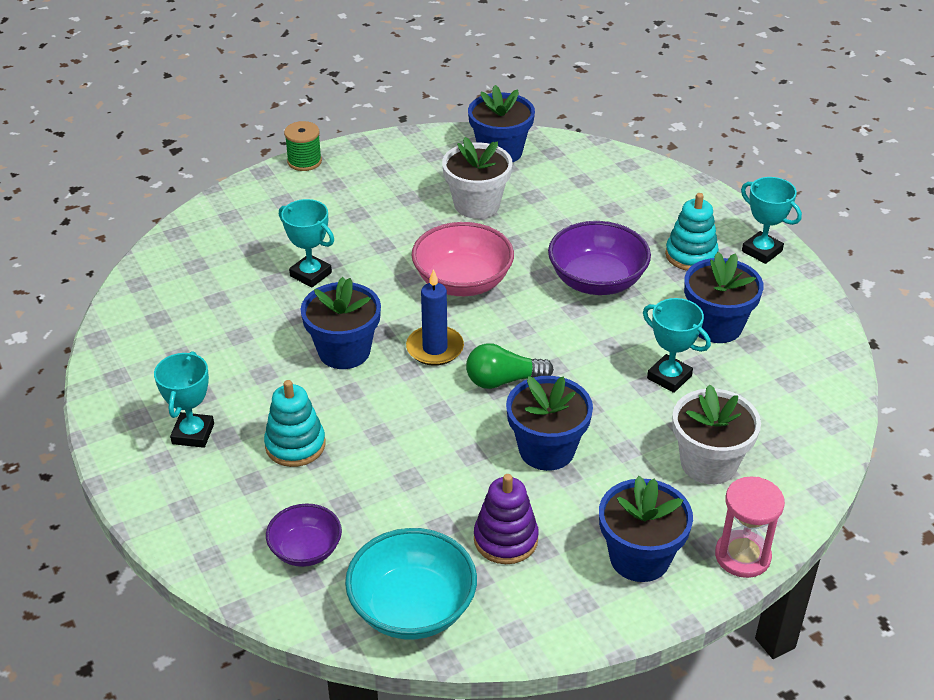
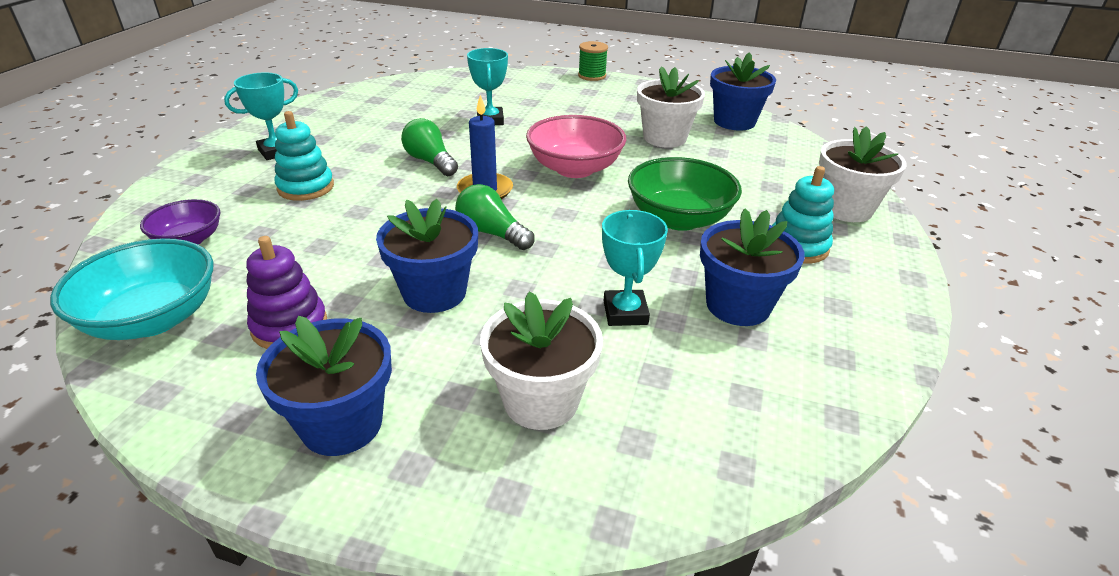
camera: 45 degrees right, 5 degrees down
blue flower pot [301,277,381,369] -> green light bulb [401,118,458,176]
purple bowl [548,221,651,295] -> green bowl [628,157,742,231]
pink hourglass [715,476,785,578] -> none
turquoise trophy [741,177,802,264] -> none
none -> white flower pot [819,126,907,222]

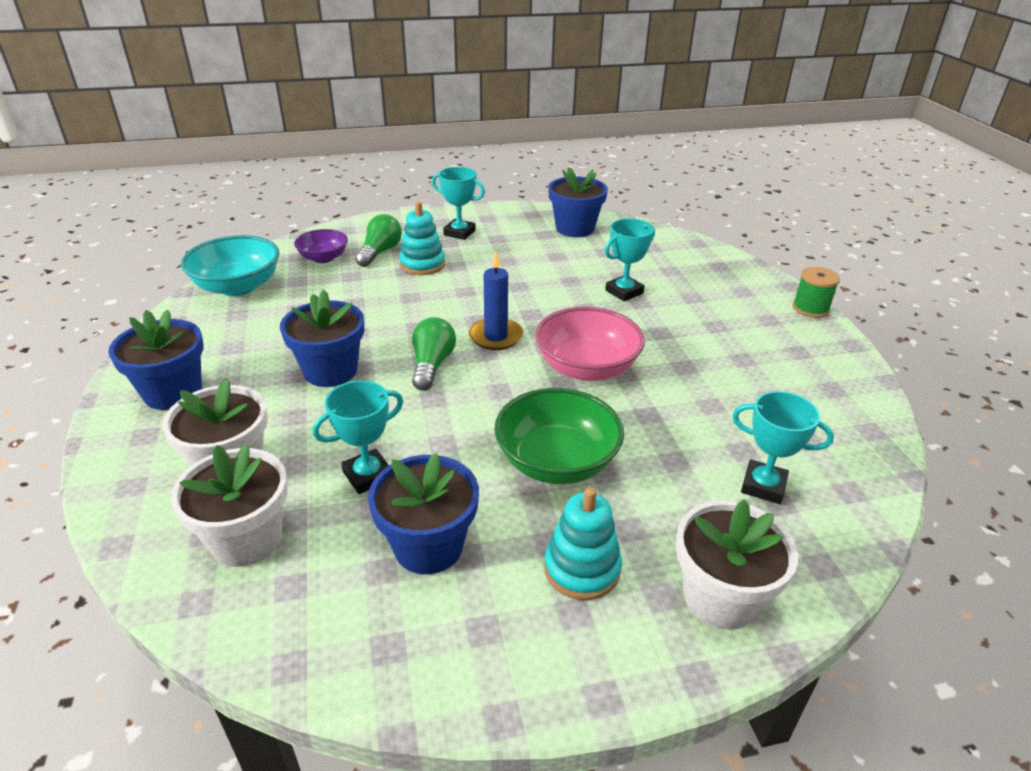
camera: 60 degrees right, 0 degrees up
purple stacking toy [246,236,327,349] -> none
green light bulb [401,118,458,176] -> green light bulb moved to [355,214,402,267]
white flower pot [637,66,705,148] -> white flower pot moved to [171,444,288,567]
blue flower pot [710,52,776,131] -> blue flower pot moved to [548,167,608,237]
none -> turquoise trophy [732,391,834,504]

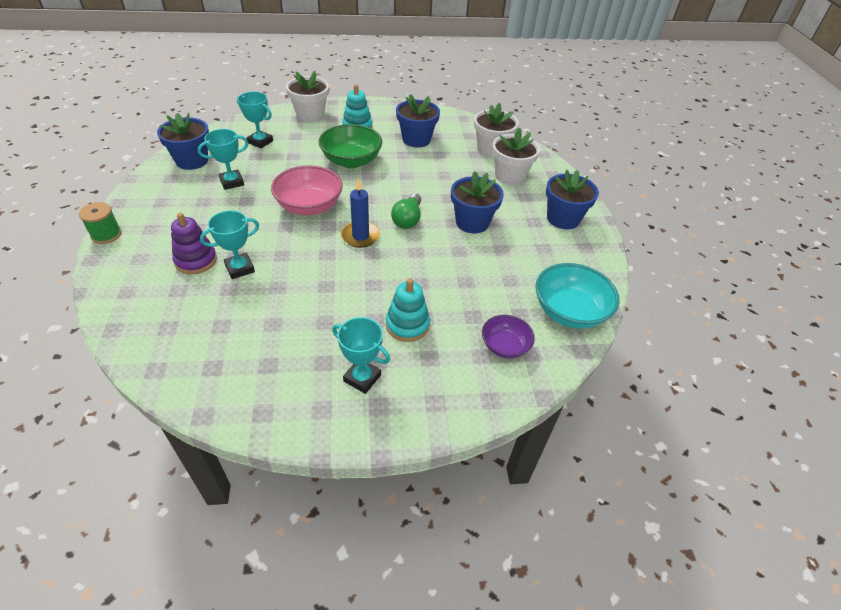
camera: 175 degrees left, 10 degrees up
turquoise trophy [313,381,403,494] -> turquoise trophy moved to [198,129,248,190]
green light bulb [355,214,402,267] -> none
blue flower pot [548,167,608,237] -> blue flower pot moved to [157,113,209,170]
none -> purple stacking toy [171,213,217,274]

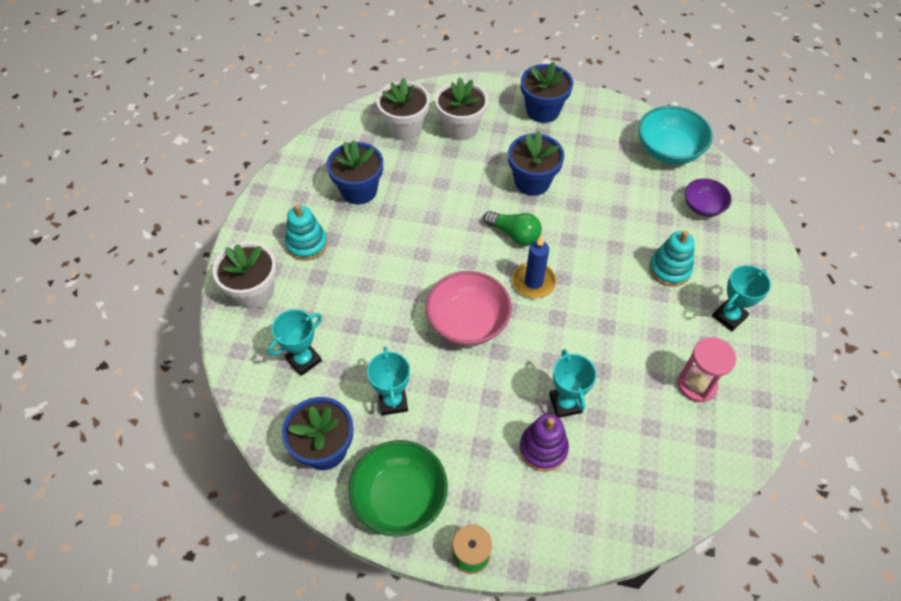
camera: 70 degrees left, 10 degrees up
green bowl [318,124,382,168] -> green bowl moved to [349,440,448,537]
none -> pink hourglass [677,337,736,402]

